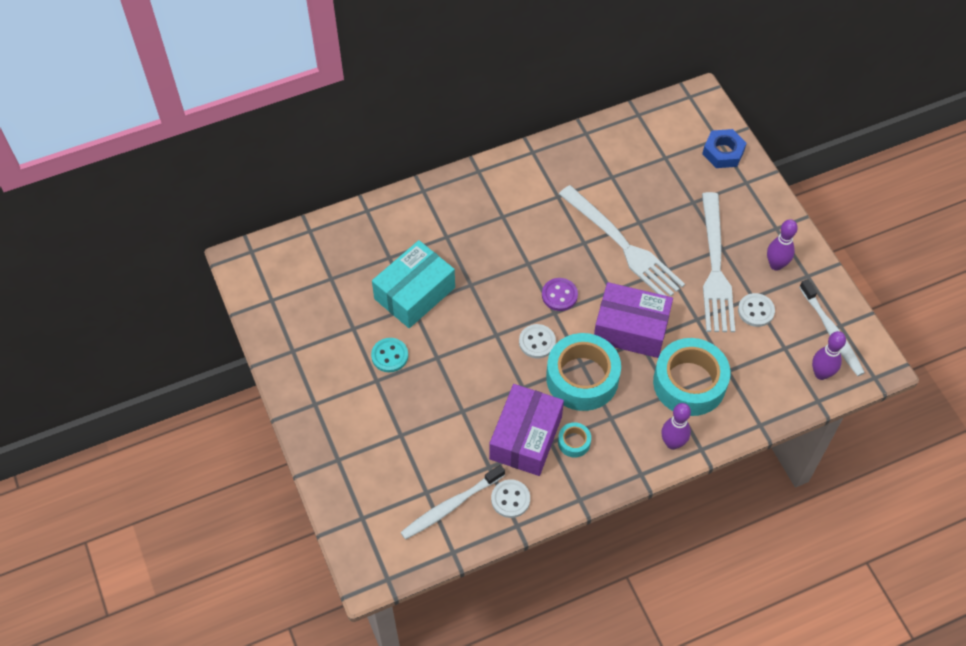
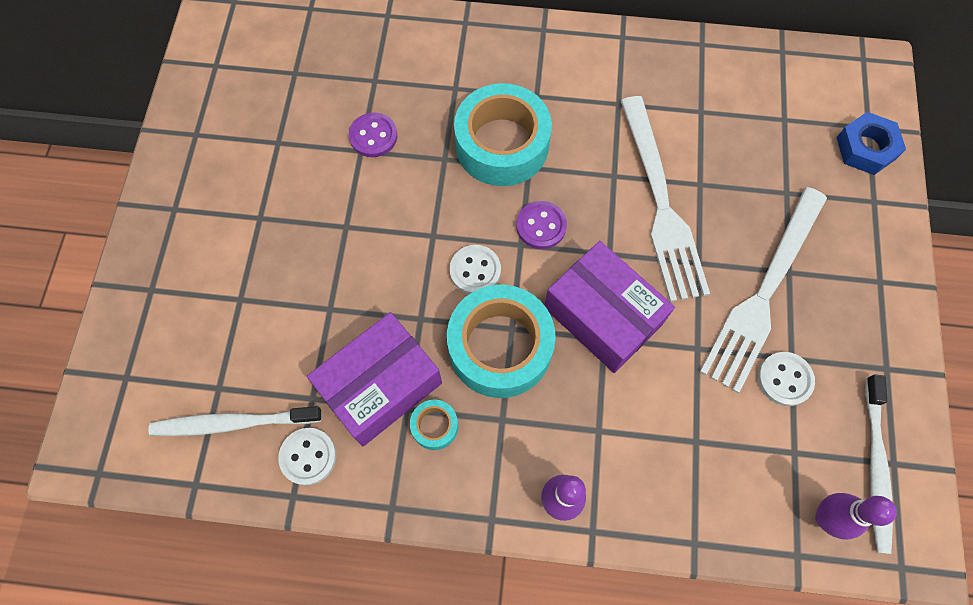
camera: 30 degrees right, 10 degrees up
turquoise button [371,338,408,372] -> none
turquoise box [372,240,455,328] -> purple button [349,113,397,157]
turquoise tape [653,338,731,416] -> turquoise tape moved to [454,83,552,186]
purple bowling pin [767,219,798,271] -> none

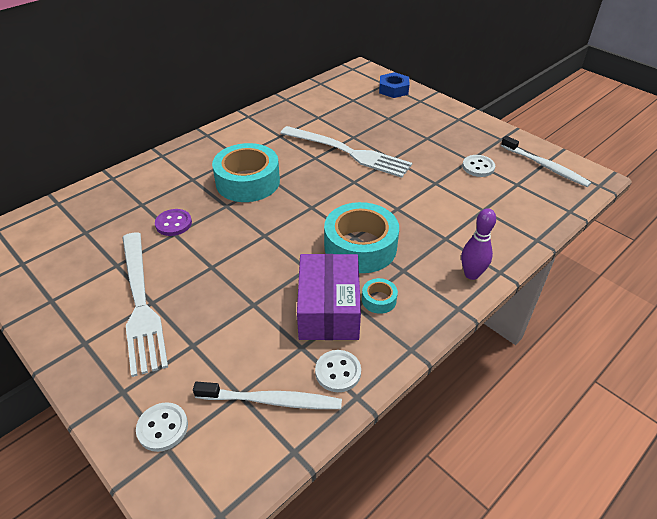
camera: 50 degrees left, 25 degrees down
white toothbrush [148,406,322,436] -> white toothbrush turned 120 degrees counterclockwise [193,382,342,409]
white button [450,245,501,294] -> white button moved to [136,402,188,452]
purple button [516,201,567,249] -> none
purple box [544,241,675,373] -> none
white fork [700,187,827,393] -> white fork moved to [122,232,168,377]
purple bowling pin [815,493,897,540] -> none

